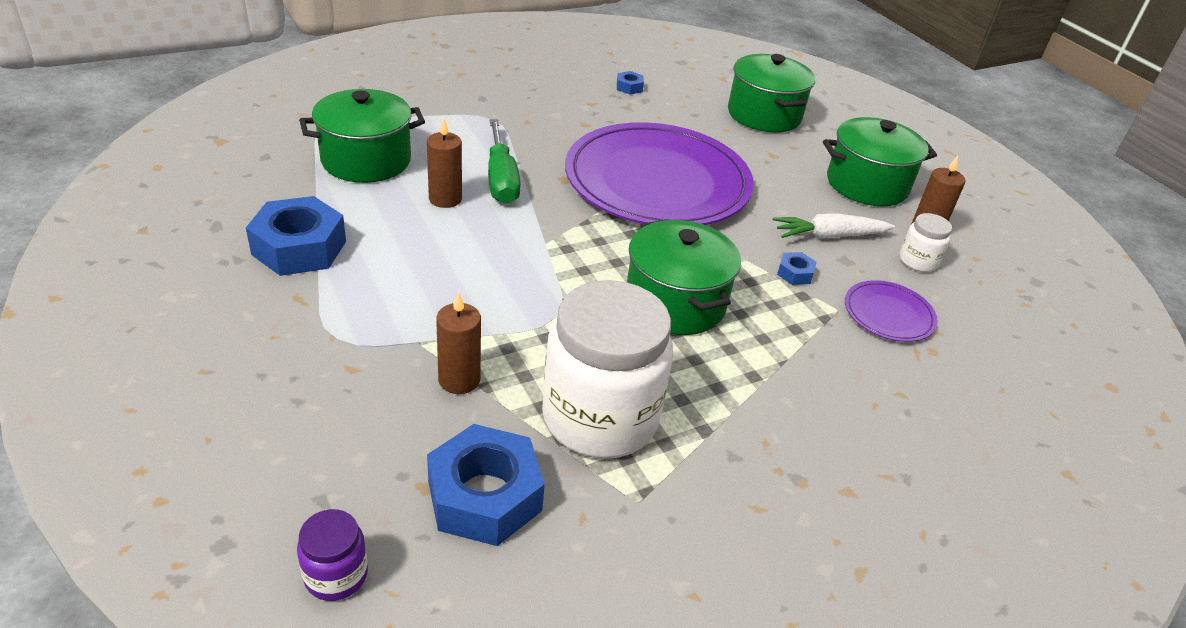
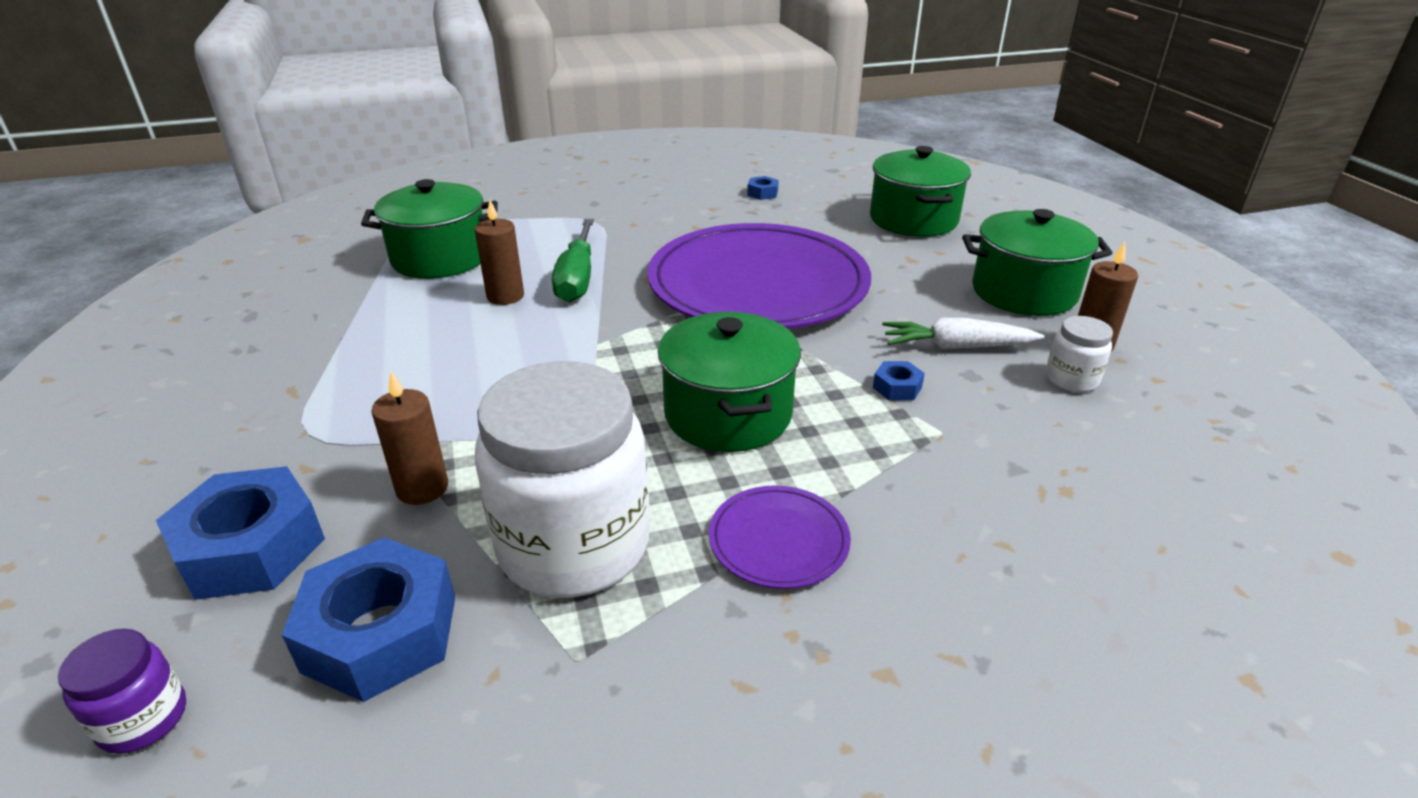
camera: 15 degrees right, 5 degrees down
blue nut [246,196,346,276] -> blue nut moved to [156,466,325,600]
purple plate [845,280,938,342] -> purple plate moved to [709,485,851,589]

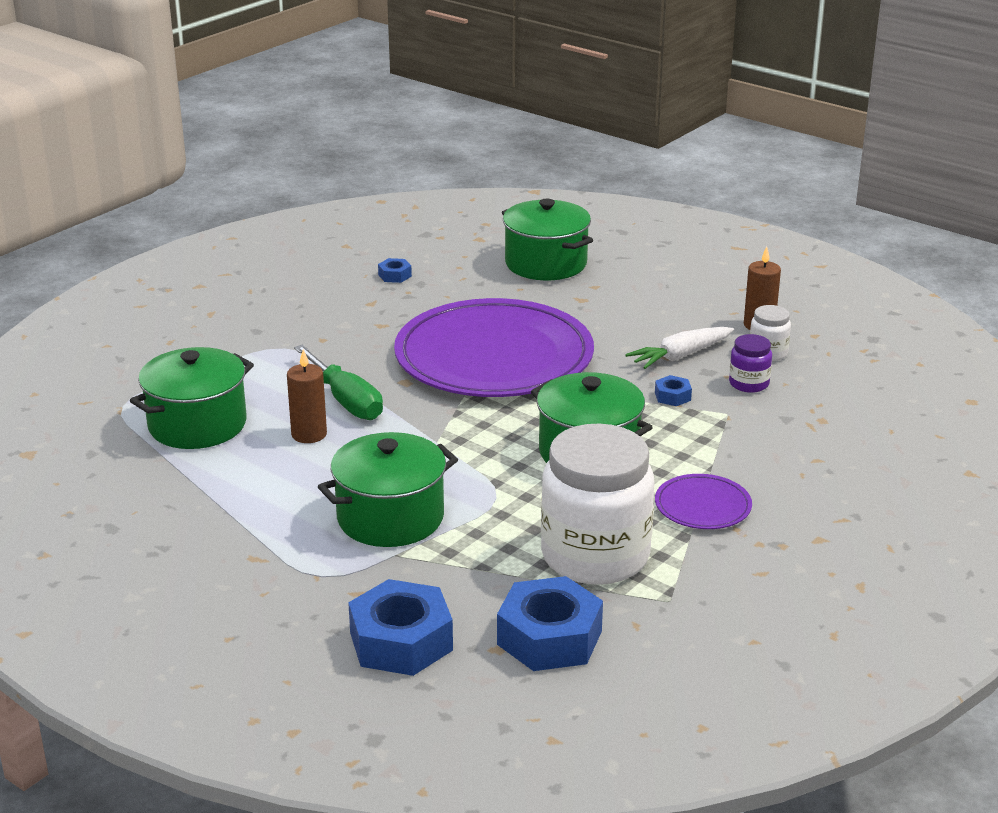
camera: 35 degrees left, 5 degrees down
purple jar [58,629,186,754] -> purple jar moved to [729,334,772,393]
brown candle [371,371,448,505] -> none
green pot [962,209,1112,316] -> green pot moved to [318,432,458,547]

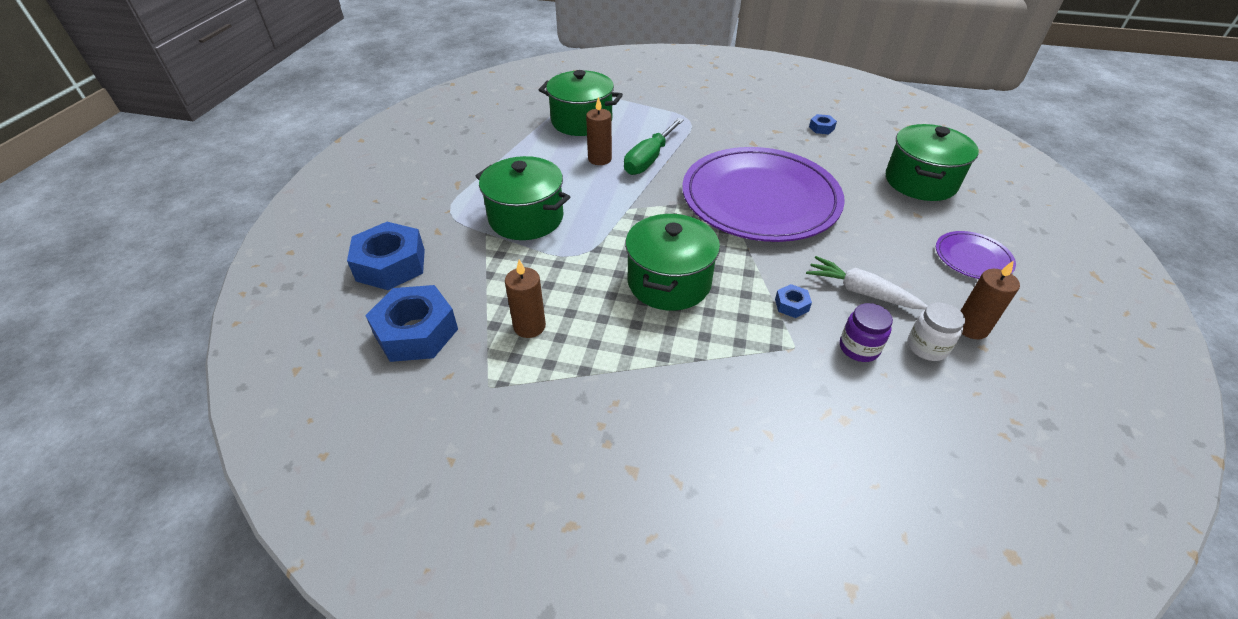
camera: 65 degrees right, 15 degrees up
white jar [541,424,654,585] -> brown candle [505,260,546,338]
purple plate [655,474,752,529] -> purple plate moved to [936,231,1016,279]

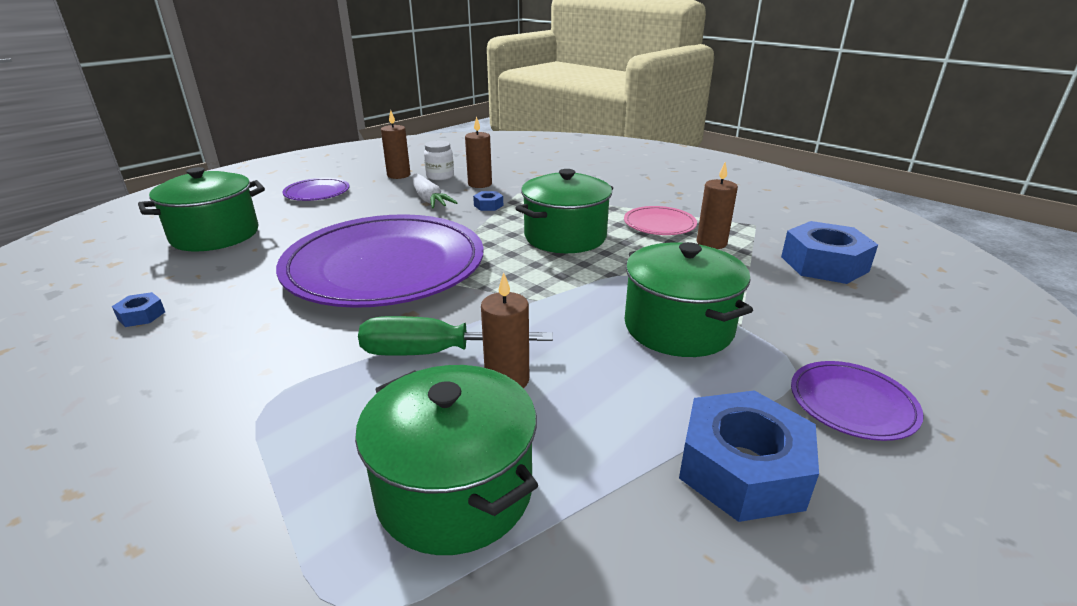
camera: 150 degrees left, 15 degrees down
blue nut [347,222,425,290] -> blue nut moved to [679,390,819,522]
green screwdriver [624,118,684,175] -> green screwdriver turned 150 degrees counterclockwise [358,316,553,356]
purple jar [840,303,893,362] -> brown candle [465,116,492,188]
none -> pink plate [624,206,697,235]
none -> purple plate [791,361,924,441]

